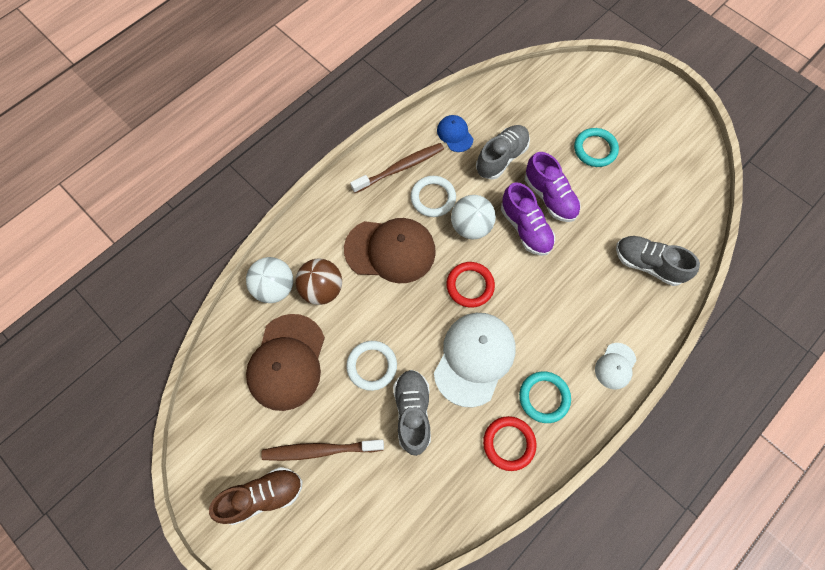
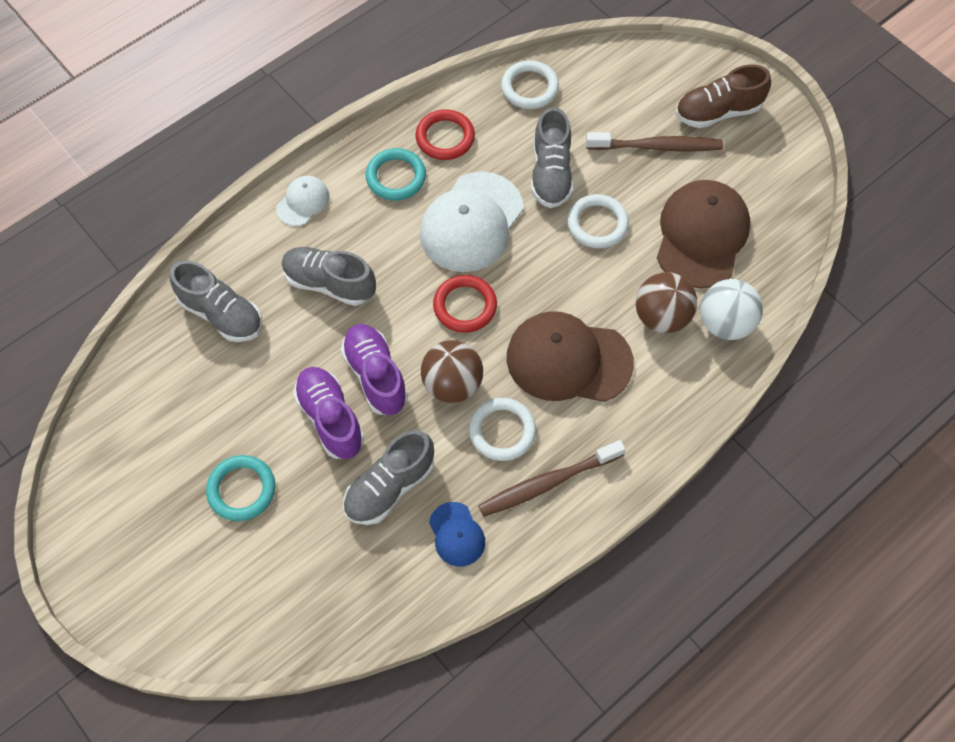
camera: 175 degrees left, 5 degrees down
white ball [451,195,496,239] -> brown ball [421,340,483,403]
none -> grey shoe [282,247,376,306]
none -> white ring [501,61,559,109]

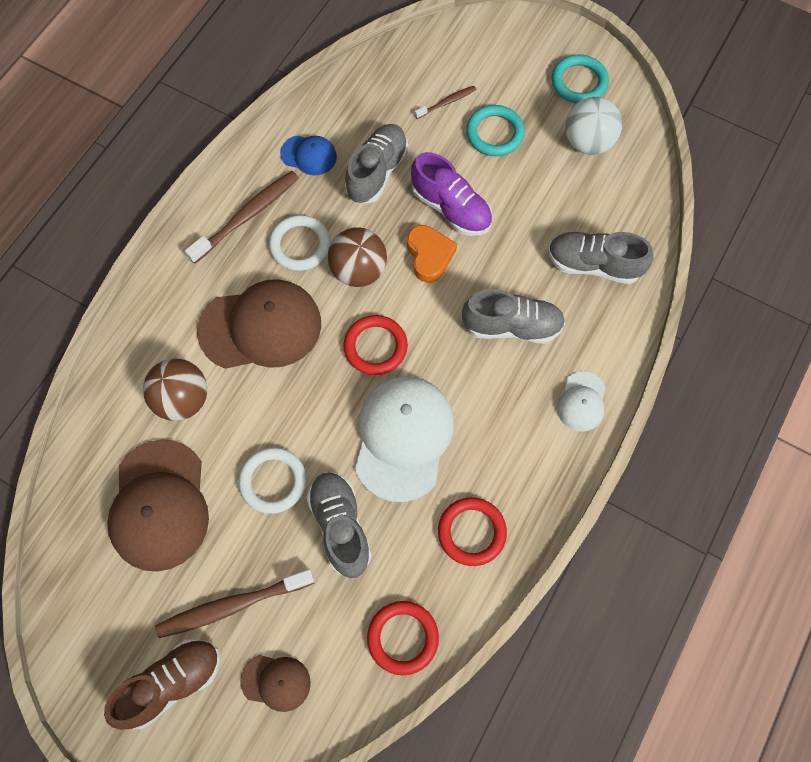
camera: 160 degrees right, 5 degrees up
purple shoe [341,324,408,415] -> orange heart [407,225,457,283]
turquoise ring [366,148,426,201] -> turquoise ring moved to [552,54,609,104]
blue cap [429,502,485,567] -> blue cap turned 150 degrees clockwise [280,135,337,175]
white ring [501,61,559,109] -> red ring [367,601,439,675]
white ball [700,279,763,340] -> white ball moved to [565,97,622,155]
none -> brown cap [240,655,311,712]
none -> brown toothbrush [415,86,476,119]

